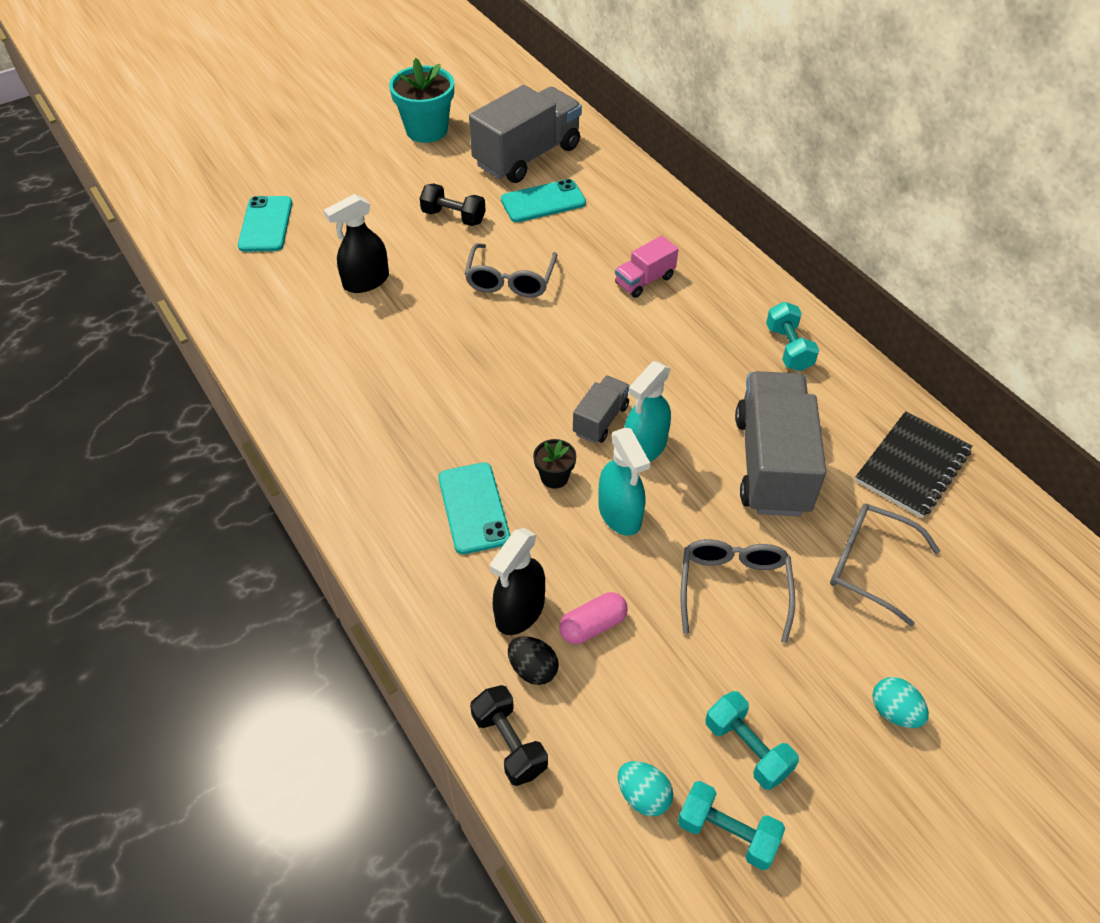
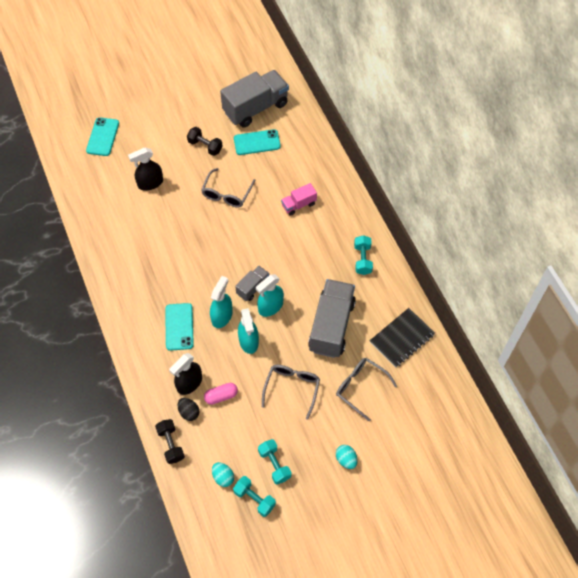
camera: 10 degrees right, 10 degrees up
turquoise flower pot [389,58,454,143] -> none
black flower pot [533,439,576,489] -> turquoise spray bottle [210,276,233,328]

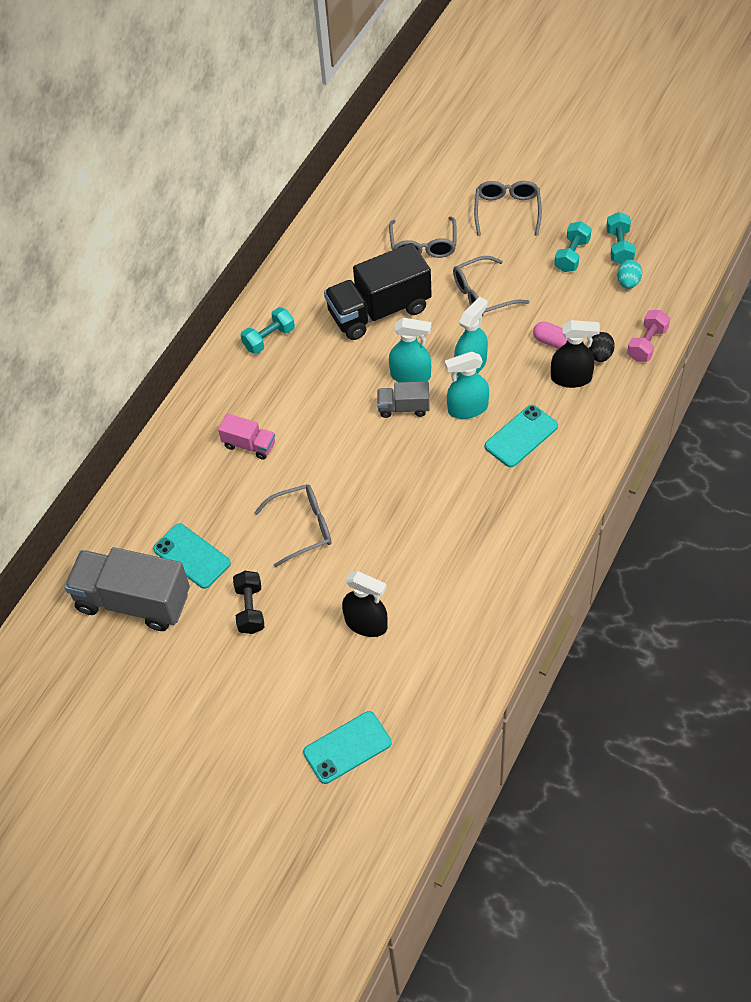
camera: 125 degrees left, 5 degrees down
black dumbbell [155,419,185,464] -> pink dumbbell [627,310,670,362]
grey truck [308,279,356,358] -> black truck [324,243,432,340]
turquoise egg [336,445,357,469] -> grey glasses [474,181,542,236]
black notebook [370,308,435,368] -> none

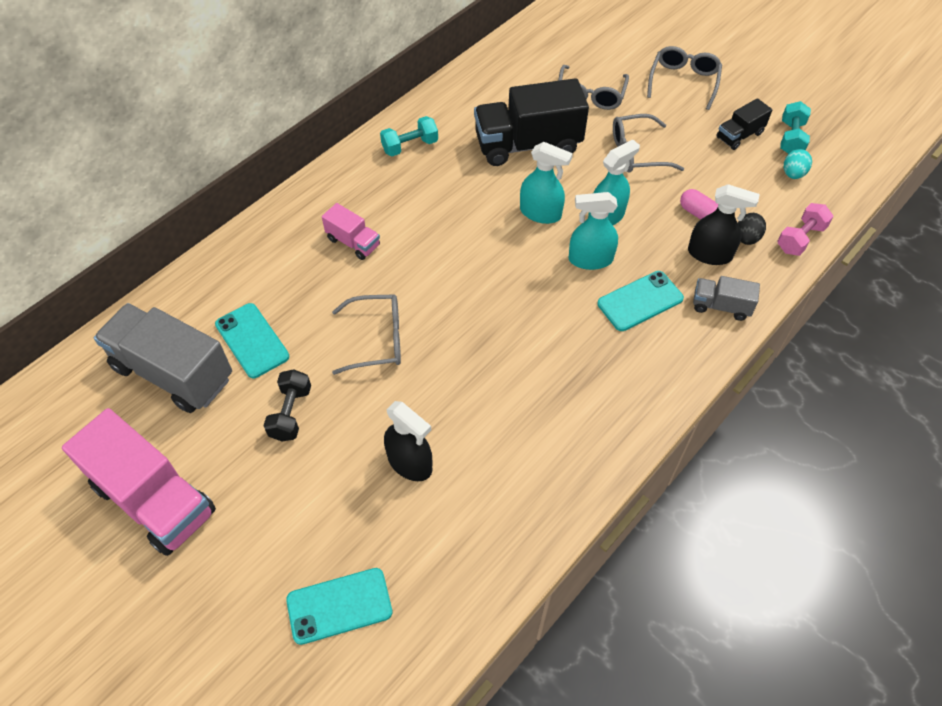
camera: 10 degrees right, 0 degrees up
grey truck [377,381,430,418] -> grey truck moved to [693,276,760,321]
turquoise dumbbell [554,221,591,272] -> black truck [716,98,772,150]
none -> pink truck [62,408,216,556]

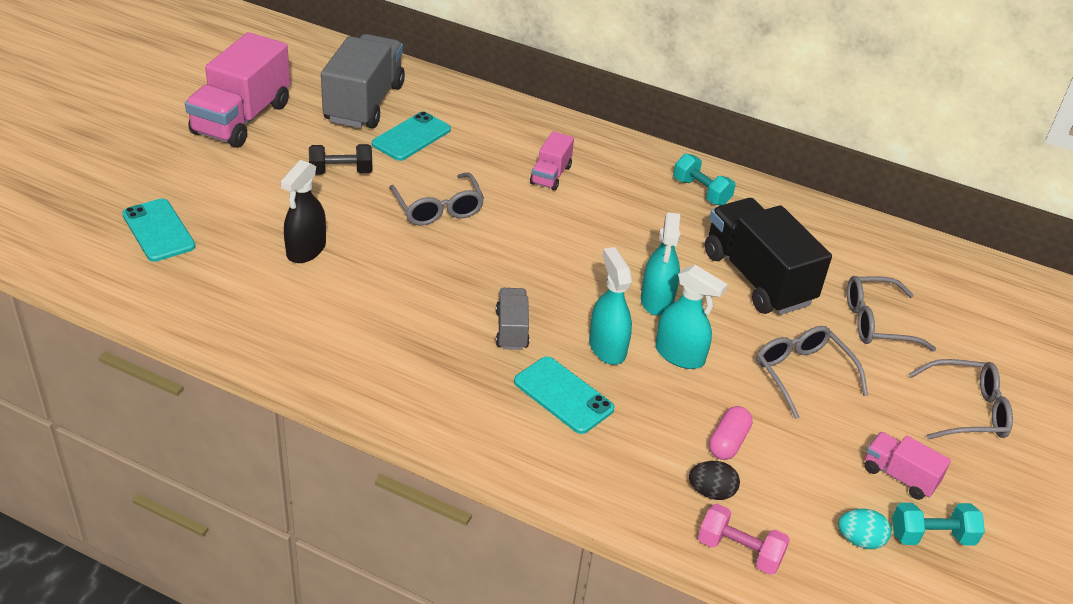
camera: 70 degrees right, 15 degrees down
black spray bottle [688,184,760,265] -> none
grey truck [693,276,760,321] -> grey truck moved to [496,288,530,350]
black truck [716,98,772,150] -> pink truck [864,432,951,500]

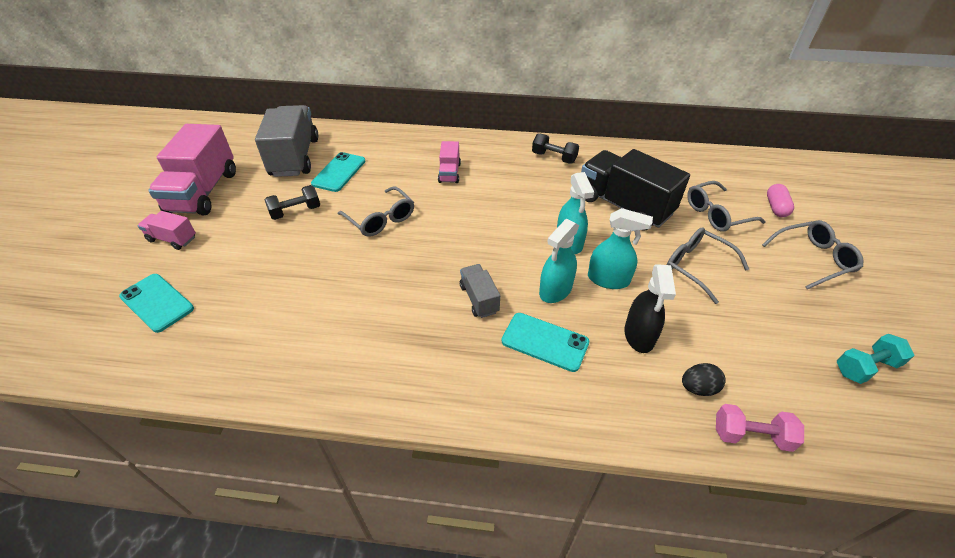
camera: 15 degrees left, 5 degrees up
black spray bottle [280,160,326,263] -> black spray bottle moved to [624,264,676,353]
turquoise spray bottle [589,247,632,365] -> turquoise spray bottle turned 105 degrees counterclockwise [539,219,579,303]
turquoise dumbbell [673,154,736,205] -> black dumbbell [532,133,579,164]
pink capsule [709,406,753,460] -> pink capsule moved to [767,184,794,217]
turquoise egg [838,509,891,549] -> none
pink truck [864,432,951,500] -> pink truck moved to [138,211,196,250]

